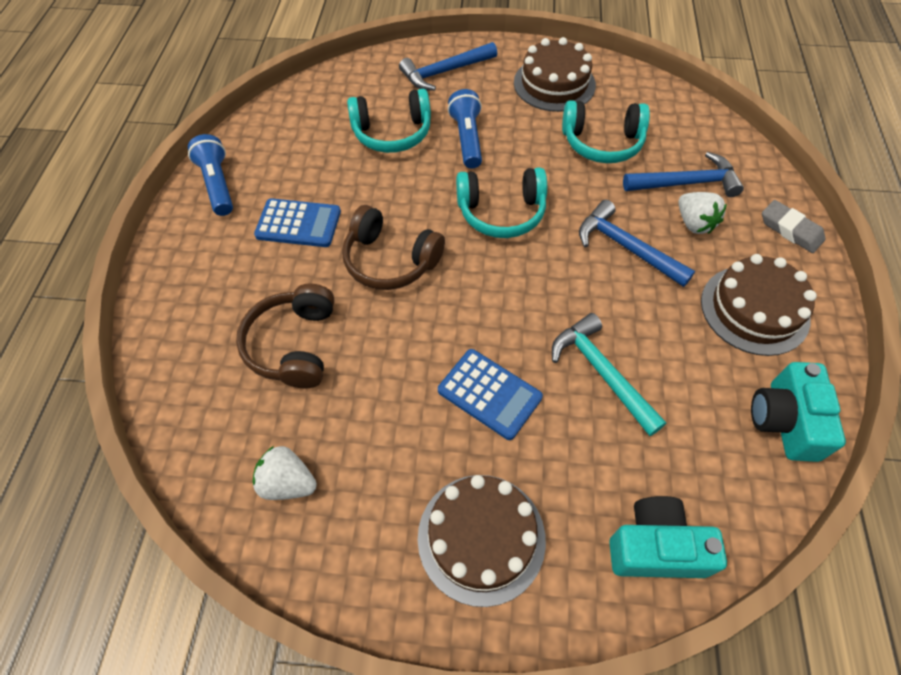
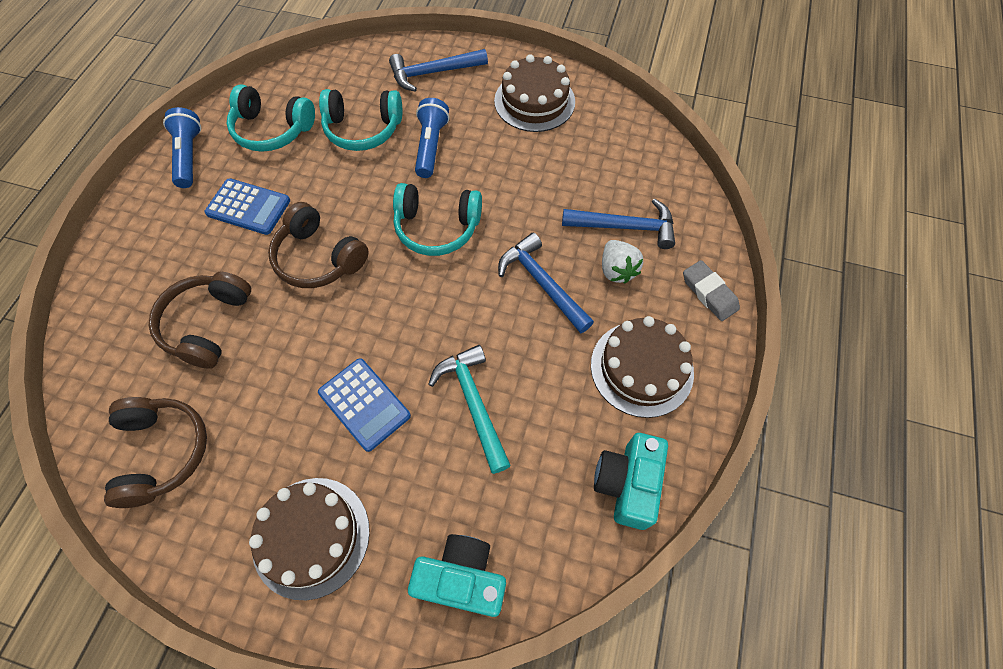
camera: 10 degrees right, 5 degrees up
white strawberry [253,446,317,500] -> brown headphones [104,397,207,508]
turquoise headphones [562,100,650,163] -> turquoise headphones moved to [227,84,315,152]

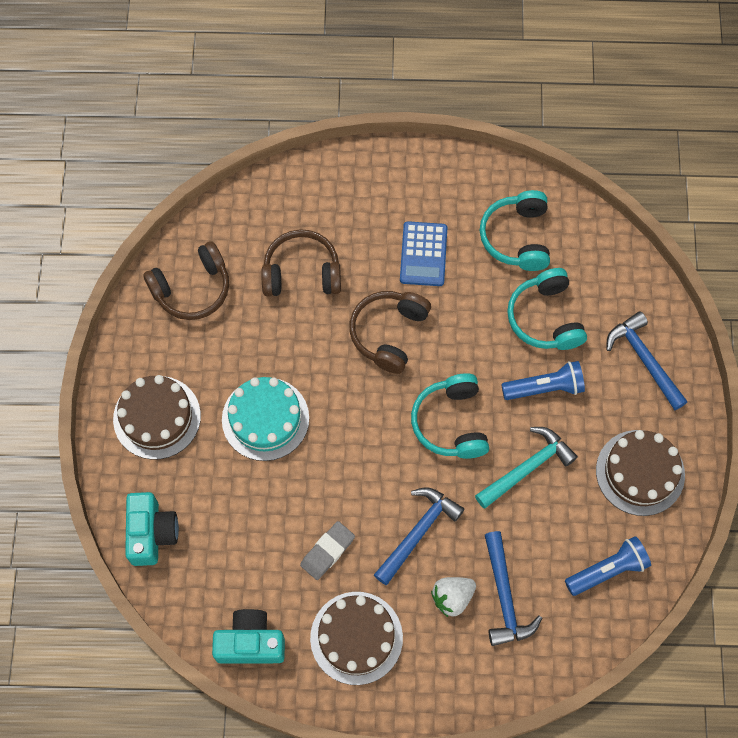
camera: 75 degrees right, 5 degrees up
blue flashlight [163,107,201,188] -> blue flashlight moved to [565,536,651,596]
blue calculator [318,358,411,452] -> turquoise cake [222,377,309,461]
turquoise hammer [428,345,511,474] -> turquoise hammer moved to [475,427,578,509]
grey eraser [683,260,740,321] -> grey eraser moved to [300,521,355,580]

